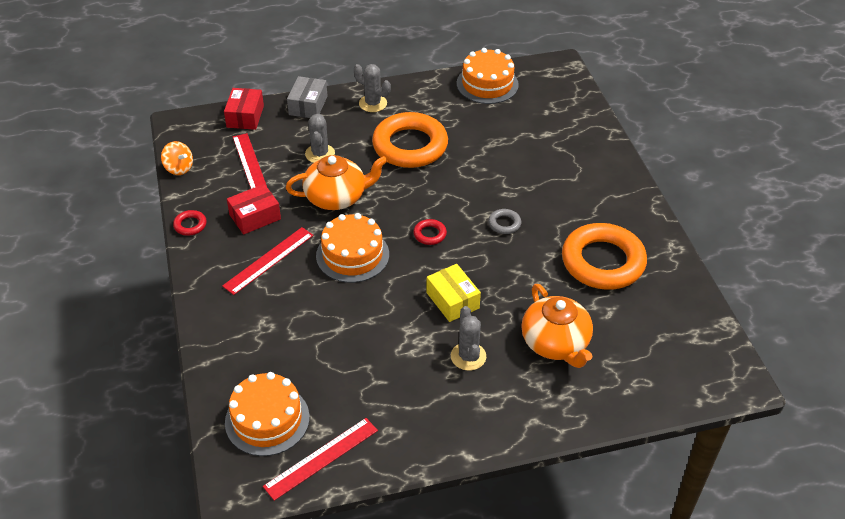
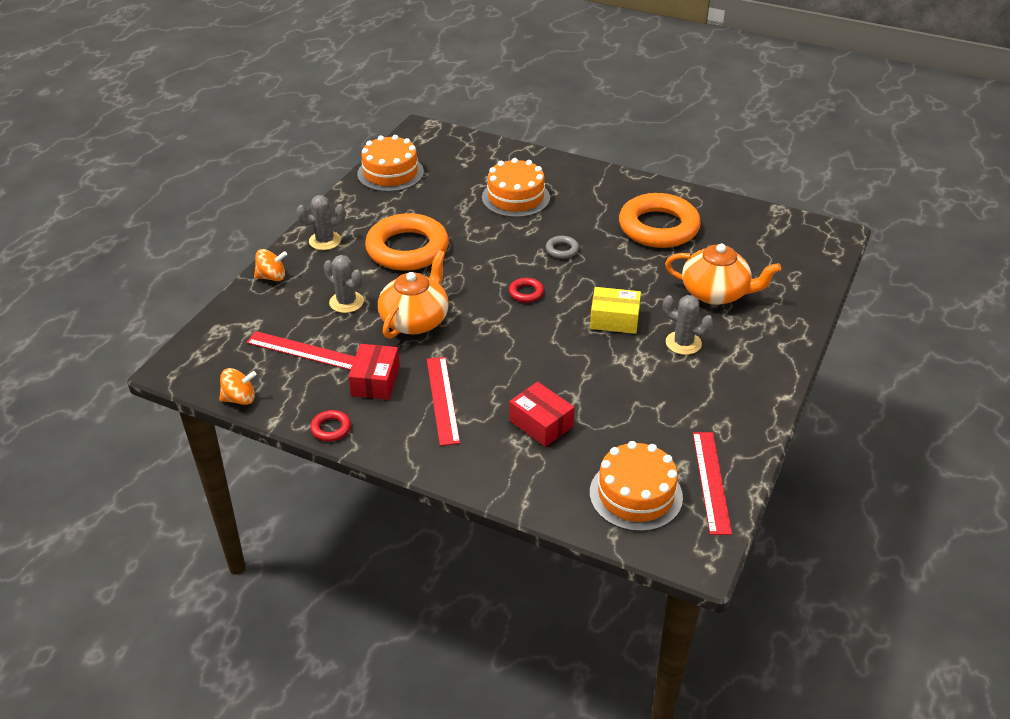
camera: 50 degrees left, 5 degrees down
red box [224,88,264,130] -> red box moved to [509,382,575,447]
grey box [287,76,327,118] -> orange spinning top [254,249,287,281]
orange cake [316,213,389,283] -> orange cake moved to [482,158,550,218]

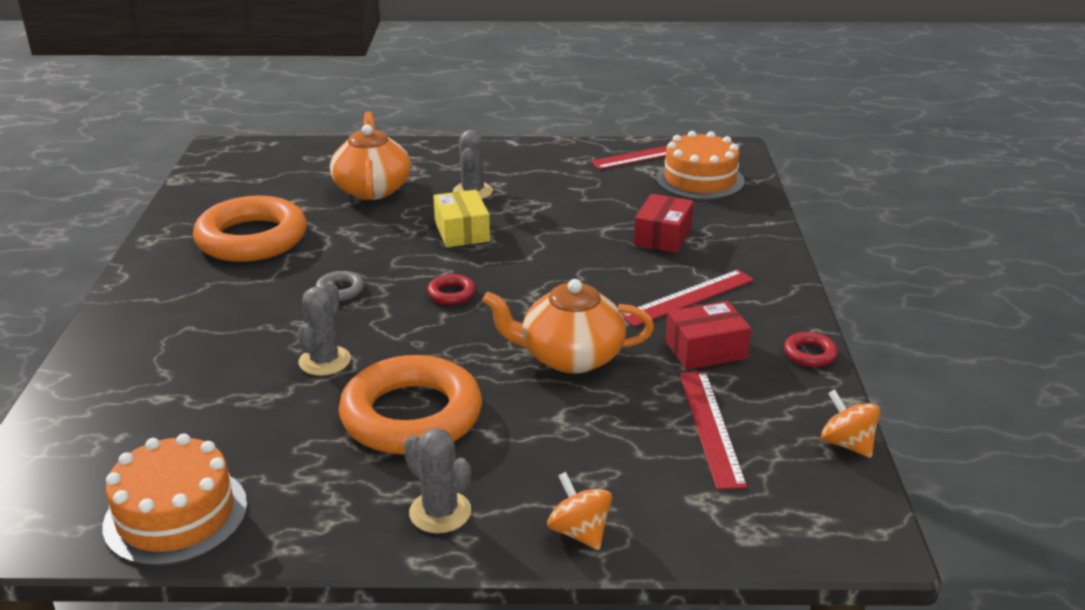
camera: 115 degrees left, 10 degrees down
grey cactus [324,255,364,313] -> grey cactus moved to [298,281,351,376]
orange cake [482,158,550,218] -> none

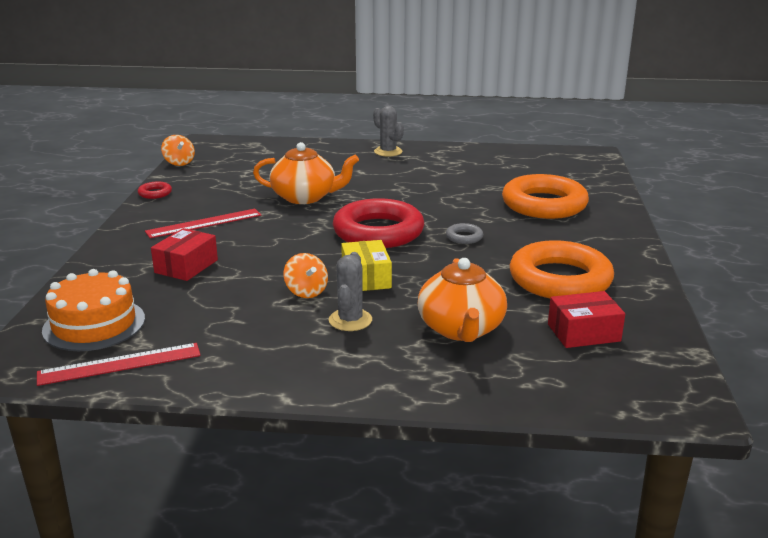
camera: 175 degrees left, 5 degrees down
orange cake [102,434,248,566] -> none
grey cactus [298,281,351,376] -> none
orange ring [339,355,482,455] -> orange ring moved to [502,174,589,219]
red ring [427,274,476,305] -> red ring [333,198,424,248], size x2.47
orange spinning top [547,472,612,550] -> orange spinning top moved to [283,253,328,298]
red box [665,301,751,370] -> red box moved to [548,291,625,348]
red ruler [679,371,747,490] -> none

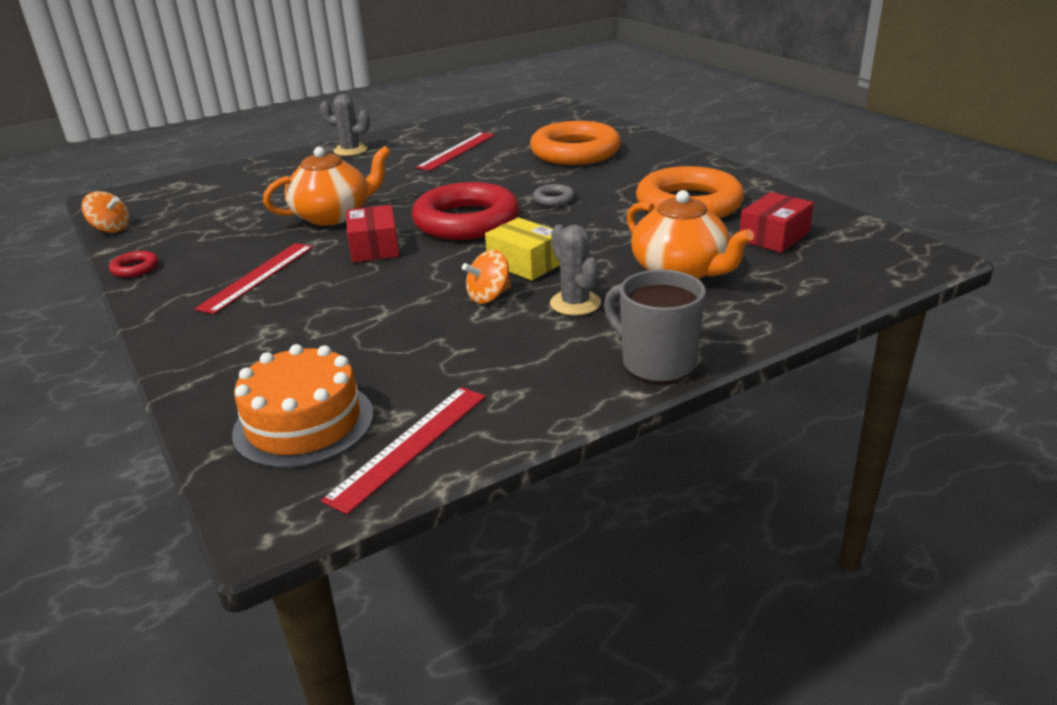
camera: 35 degrees left, 5 degrees up
red box [151,228,218,281] -> red box moved to [346,205,399,262]
orange spinning top [283,253,328,298] -> orange spinning top turned 120 degrees clockwise [462,250,511,304]
none -> red ruler [416,132,495,171]
none -> grey mug [604,269,706,383]

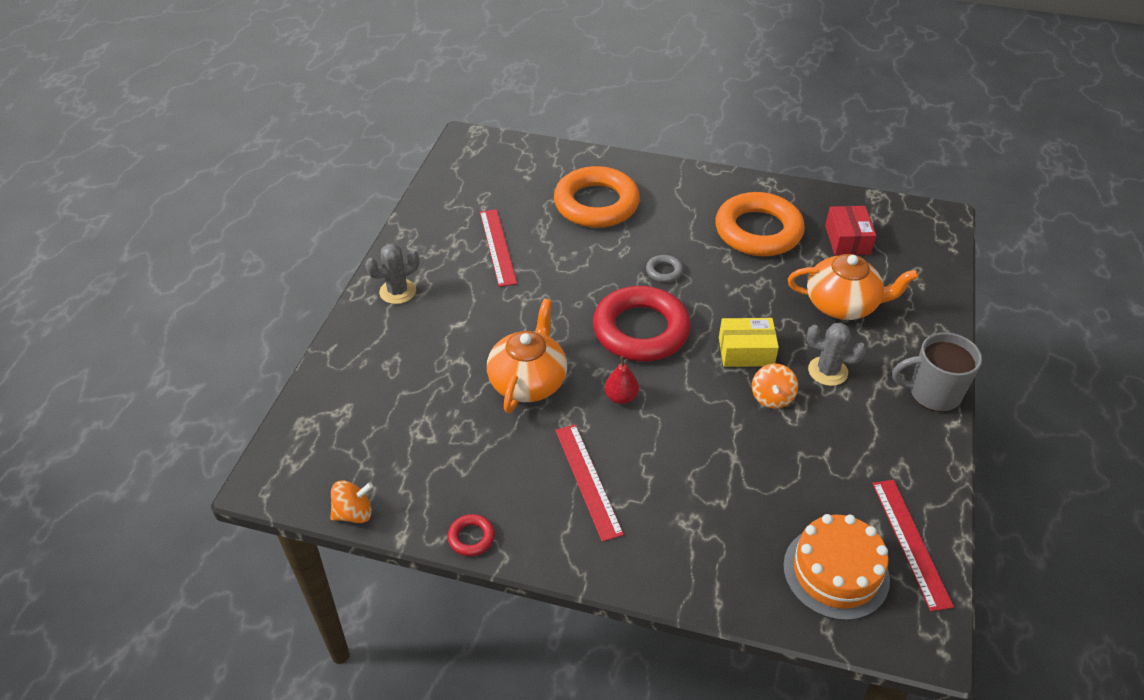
camera: 45 degrees left, 15 degrees up
red box [346,205,399,262] -> red pear [605,356,639,404]

